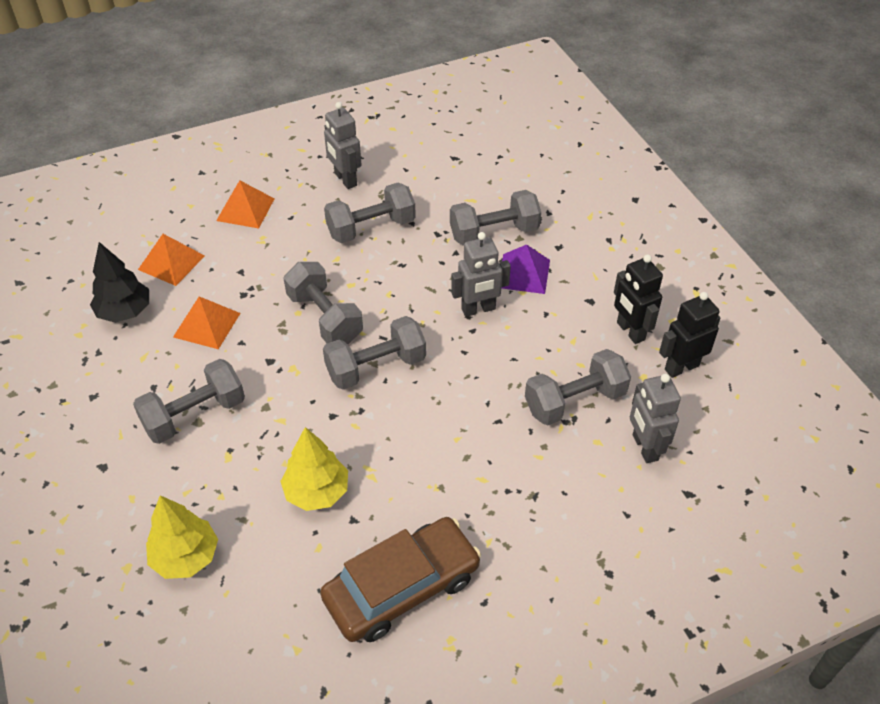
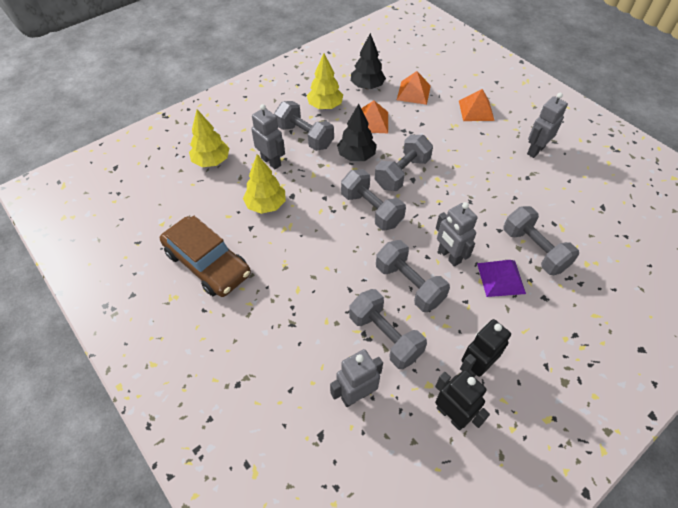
camera: 75 degrees right, 5 degrees up
grey dumbbell [324,183,416,243] -> grey dumbbell moved to [376,240,450,312]
none -> grey robot [251,104,285,169]
none -> yellow tree [307,53,343,109]
none -> black tree [337,104,377,161]

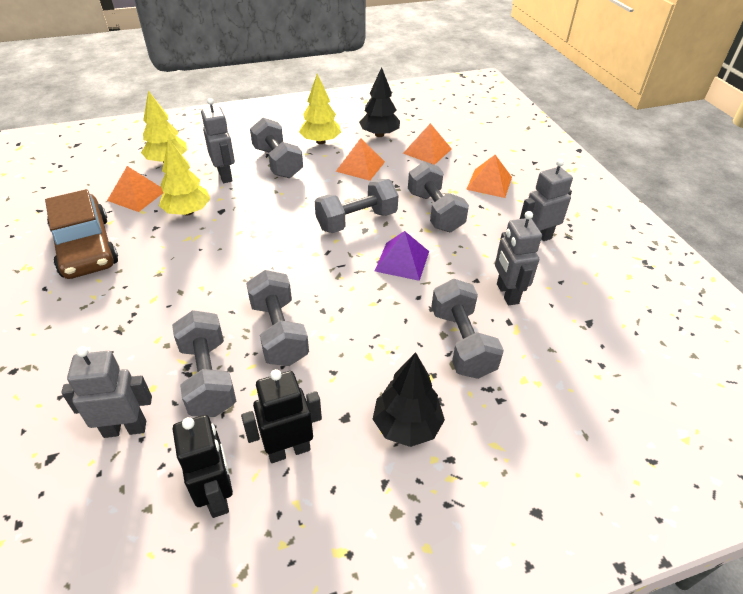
camera: 20 degrees right, 10 degrees down
black tree [337,104,377,161] -> black tree moved to [373,352,445,447]
grey dumbbell [341,169,406,230] -> grey dumbbell moved to [408,161,469,232]
grey robot [436,202,477,267] -> grey robot moved to [495,211,542,305]
purple pyramid [477,260,526,297] -> purple pyramid moved to [375,231,429,281]
none -> orange pyramid [107,166,164,212]

